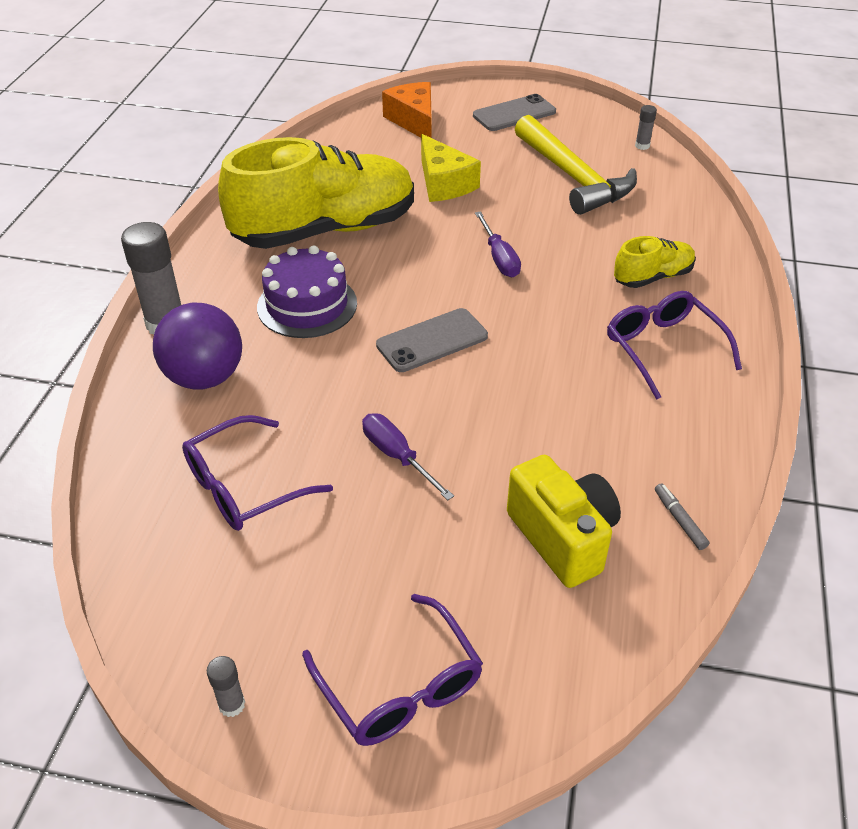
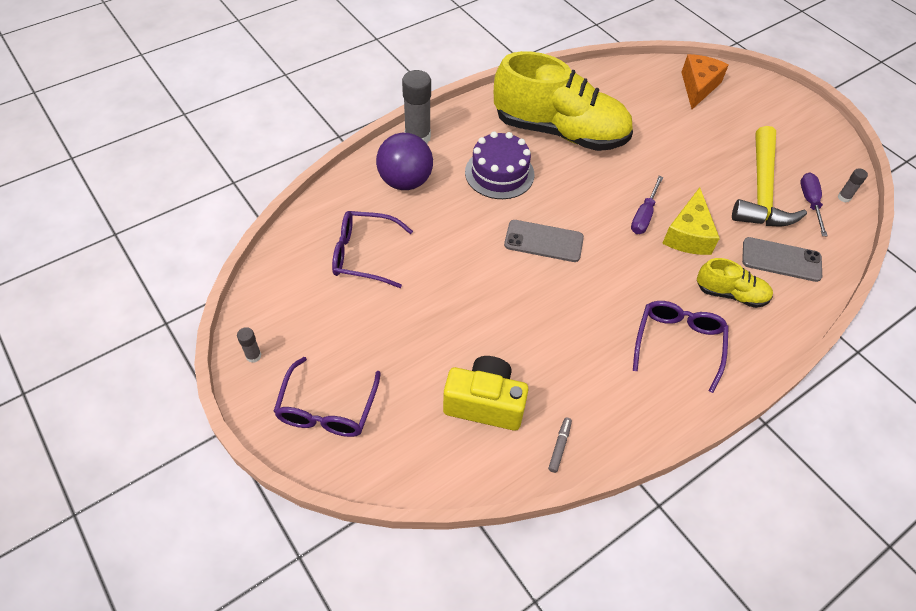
camera: 40 degrees right, 10 degrees up
purple screwdriver [362,413,454,501] -> purple screwdriver moved to [800,173,827,236]
yellow cheese [421,134,481,202] -> yellow cheese moved to [662,187,720,255]
grey phone [473,94,556,131] -> grey phone moved to [742,237,822,282]
yellow camera [507,455,621,588] -> yellow camera turned 90 degrees counterclockwise [443,356,529,431]

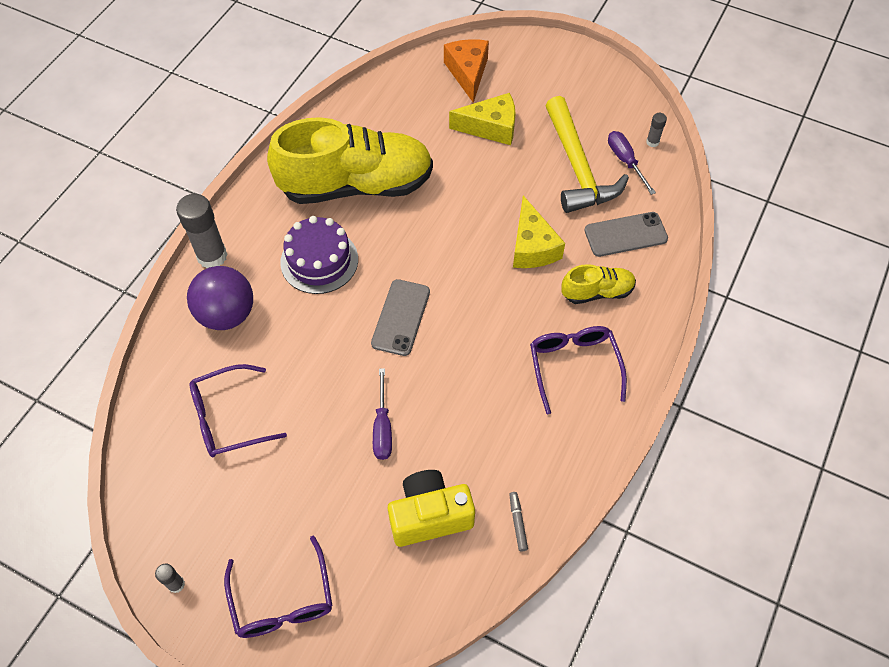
camera: 25 degrees left, 5 degrees up
grey phone [504,220,584,262] -> grey phone turned 60 degrees counterclockwise [371,279,430,356]
purple screwdriver [631,176,663,234] -> purple screwdriver moved to [373,368,392,460]
none -> yellow cheese [449,93,516,145]

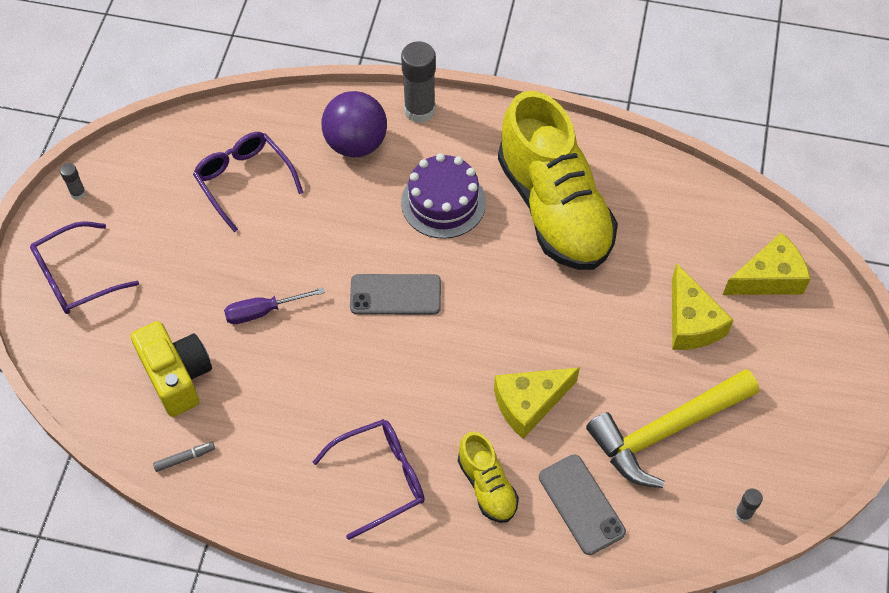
camera: 75 degrees right, 0 degrees up
orange cheese [444,39,489,103] -> yellow cheese [723,232,811,295]
purple screwdriver [608,131,656,195] -> none

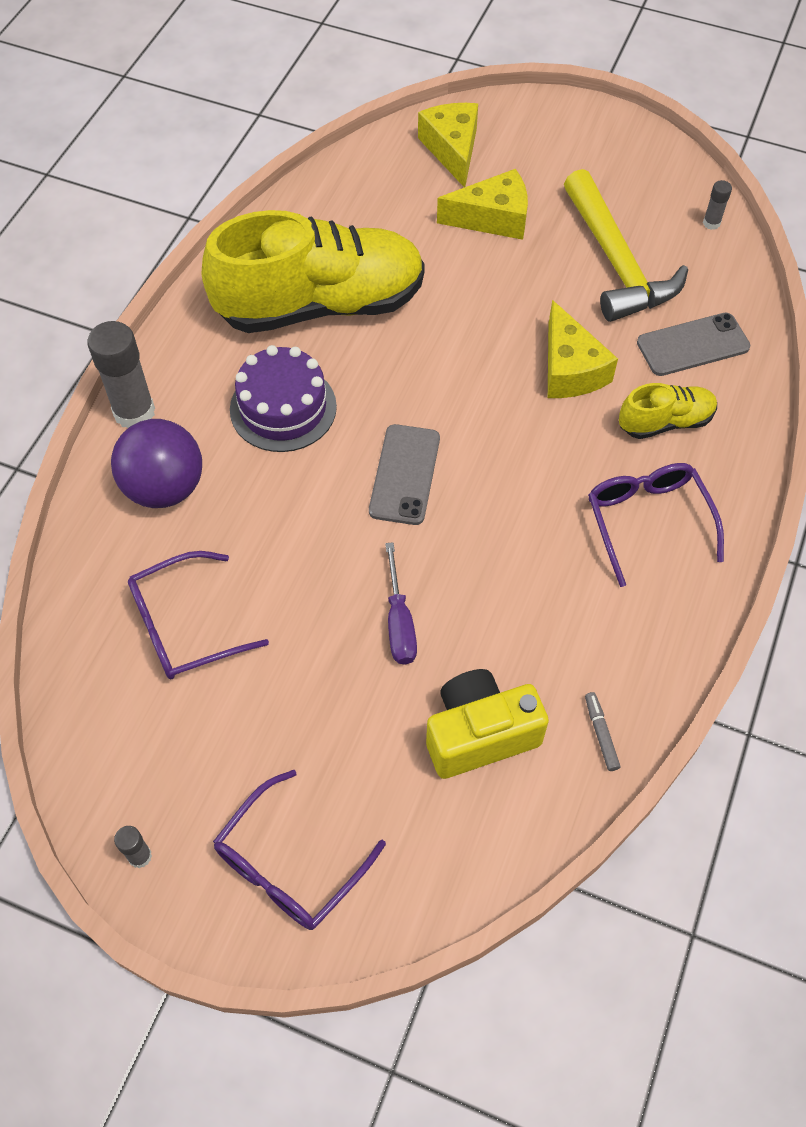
camera: 80 degrees left, 0 degrees up
purple glasses [30,221,139,314] -> purple glasses turned 60 degrees clockwise [213,770,386,930]

